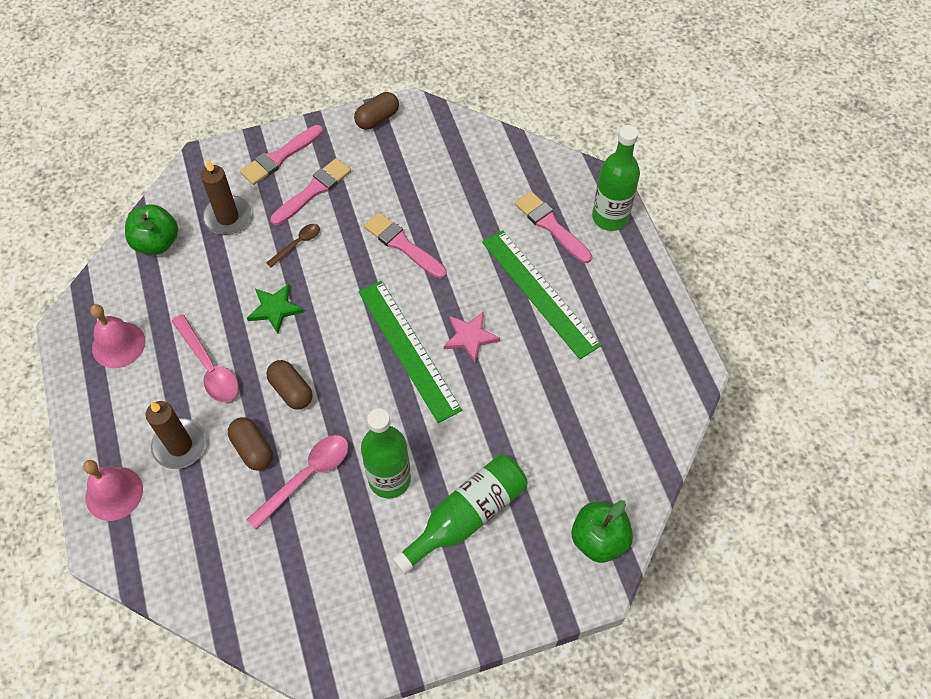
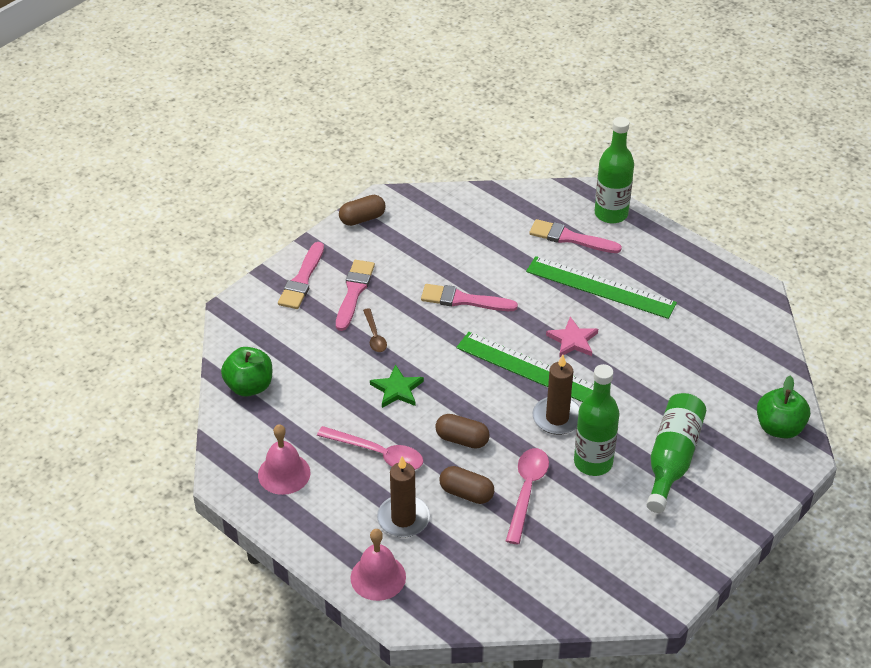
camera: 30 degrees left, 15 degrees down
brown candle [201,159,251,235] -> brown candle moved to [533,355,580,435]
brown spoon [266,224,320,267] -> brown spoon turned 150 degrees clockwise [363,308,387,352]
brown capsule [354,92,399,130] -> brown capsule turned 45 degrees clockwise [339,195,386,226]

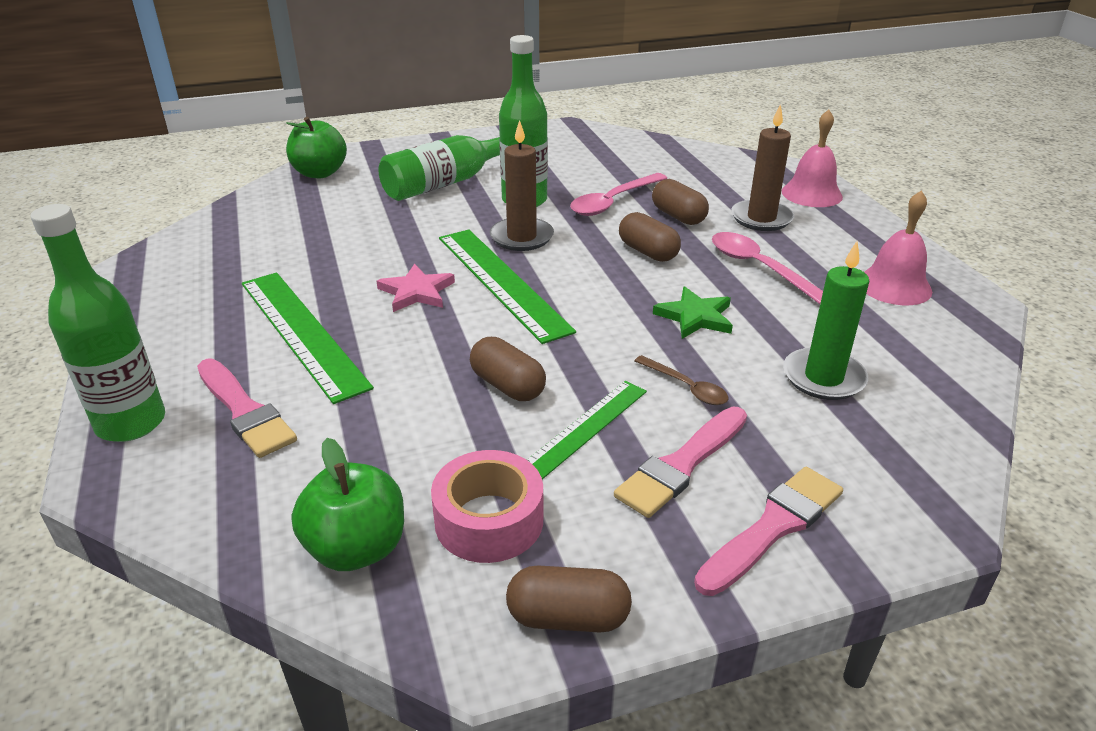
camera: 150 degrees left, 10 degrees down
green apple [221,347,272,397] -> green apple moved to [291,438,404,571]
brown spoon [363,308,387,352] -> brown spoon turned 120 degrees clockwise [635,355,728,405]
pink brush [421,284,518,311] -> brown capsule [470,337,546,401]
none -> pink tape [431,450,543,563]
none -> green ruler [527,381,647,479]
none -> green candle [783,241,869,400]

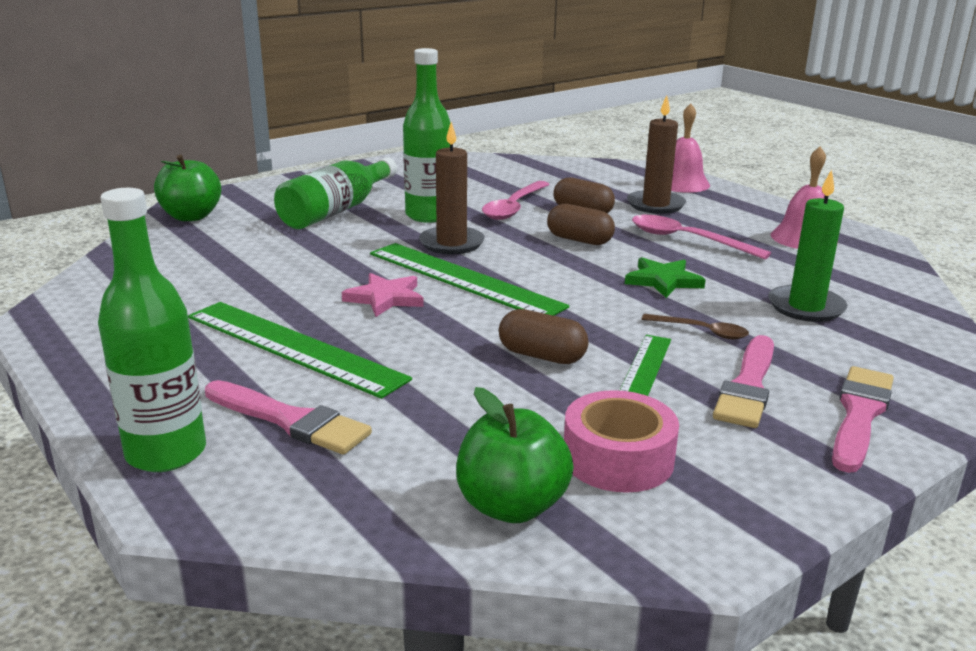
camera: 20 degrees left, 10 degrees down
brown capsule [506,565,632,633] -> none

